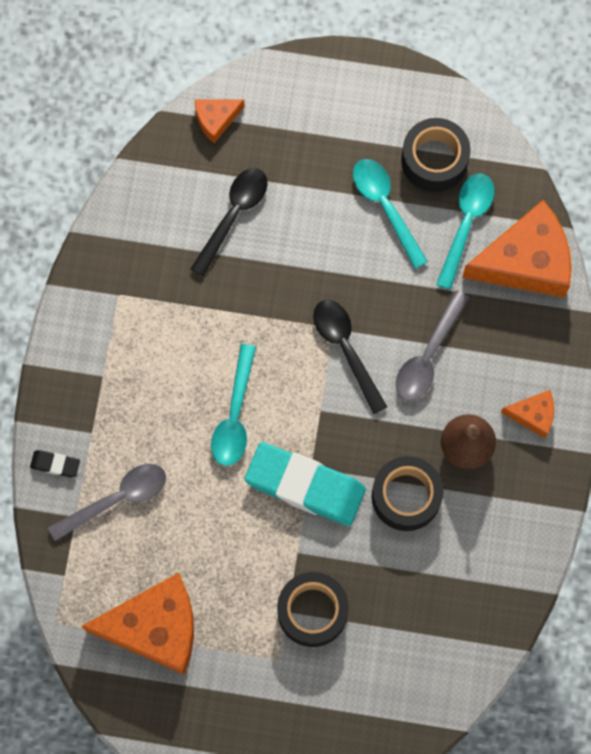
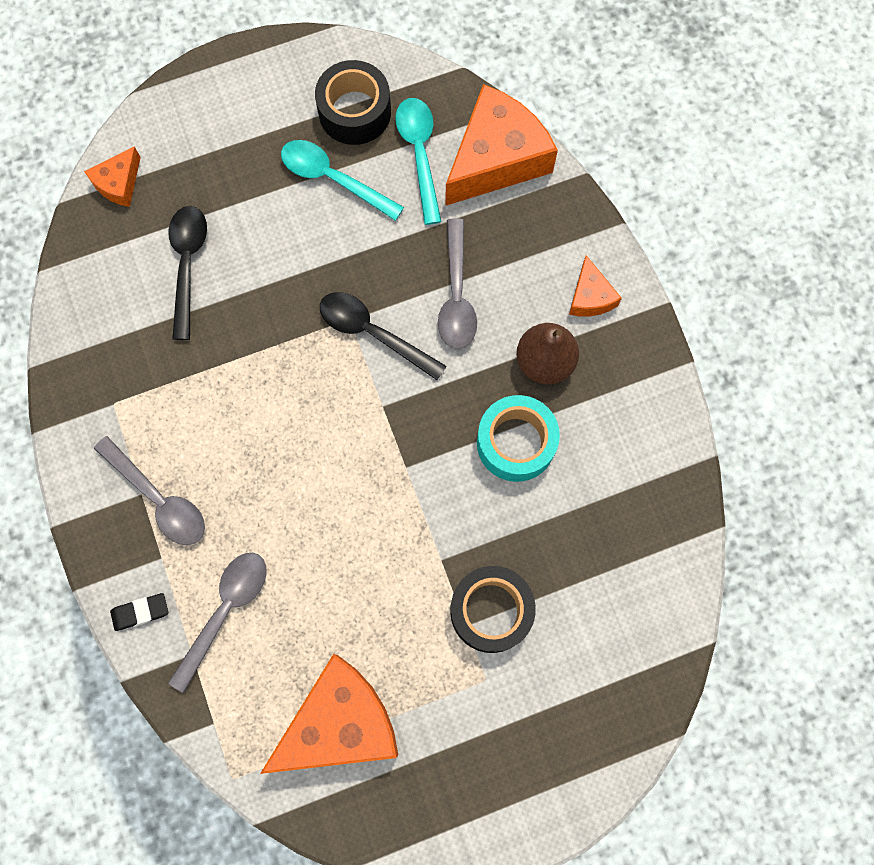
camera: 30 degrees left, 0 degrees up
turquoise spoon [211,344,256,466] -> none
turquoise eraser [245,442,366,526] -> none
black tape [372,456,443,531] -> turquoise tape [477,395,560,482]
orange cheese [501,390,554,438] -> orange cheese turned 105 degrees clockwise [569,255,622,317]
none -> grey spoon [94,436,205,545]

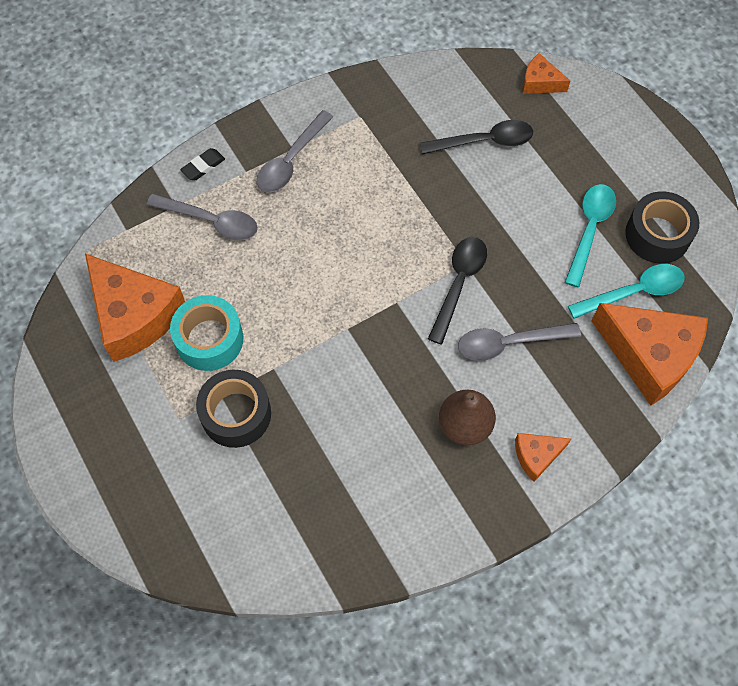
camera: 80 degrees right, 10 degrees down
black eraser [110,593,168,631] -> black eraser turned 75 degrees clockwise [180,148,225,180]
turquoise tape [477,395,560,482] -> turquoise tape moved to [170,295,243,371]

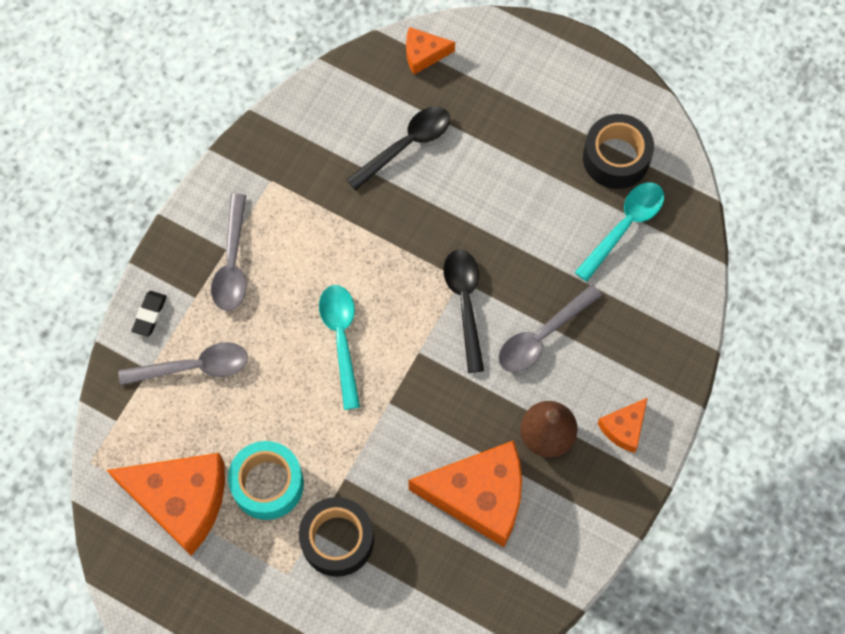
camera: 30 degrees left, 5 degrees up
turquoise spoon [564,184,616,287] -> turquoise spoon moved to [319,285,360,410]
orange cheese [591,303,708,406] -> orange cheese moved to [408,440,522,547]

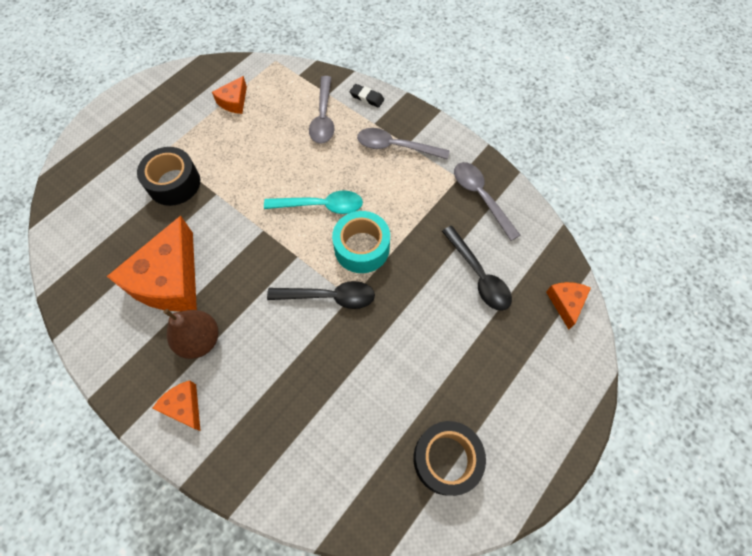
camera: 100 degrees right, 5 degrees down
orange cheese [107,453,225,556] -> orange cheese [212,76,247,114], size x0.48
turquoise tape [228,441,304,520] -> turquoise tape moved to [332,211,390,273]
grey spoon [498,284,602,372] -> grey spoon moved to [454,162,520,241]
turquoise spoon [575,182,664,282] -> none

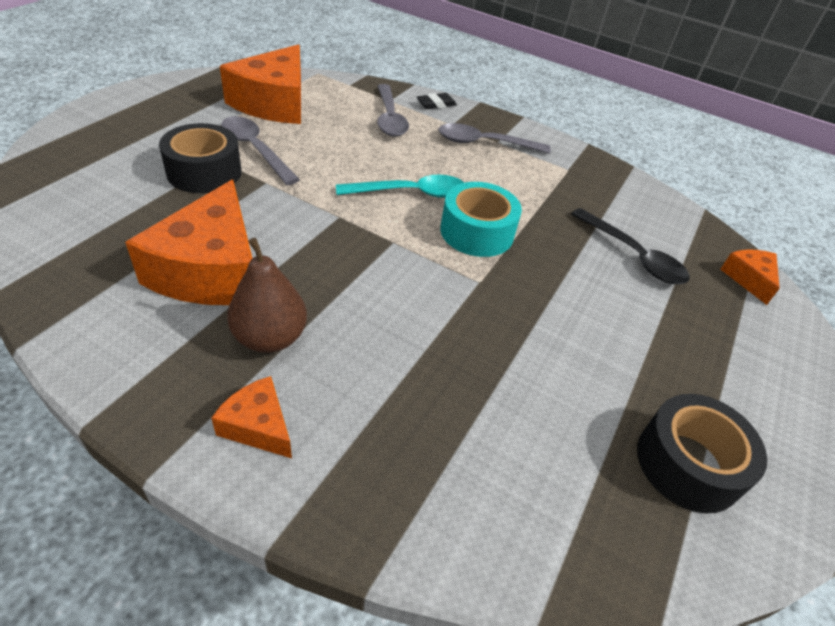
camera: 15 degrees left, 20 degrees down
orange cheese [212,76,247,114] -> orange cheese [220,45,301,124], size x2.07
black spoon [267,281,375,309] -> none
black eraser [350,84,384,108] -> black eraser turned 45 degrees counterclockwise [417,93,457,109]
grey spoon [454,162,520,241] -> grey spoon moved to [221,116,300,185]

